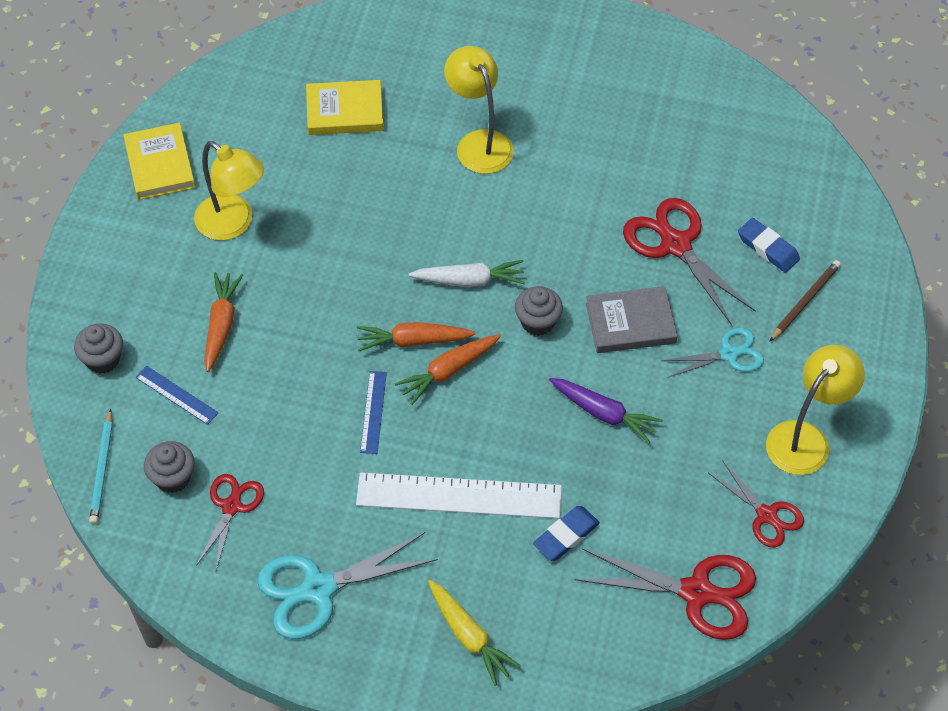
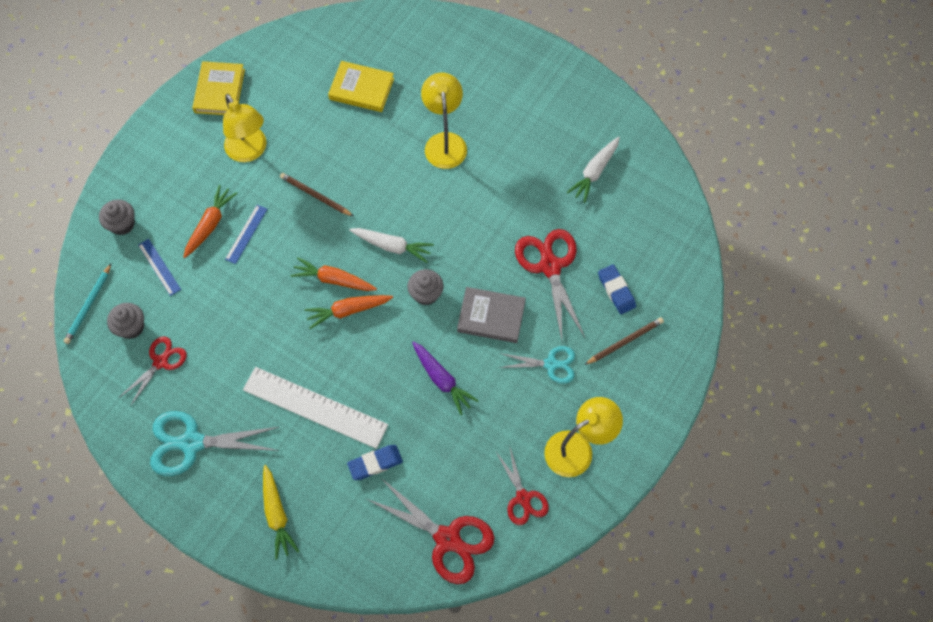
camera: 20 degrees right, 10 degrees up
blue ruler [360,371,387,454] -> blue ruler moved to [225,205,267,264]
none -> brown pencil [280,173,353,216]
none -> white carrot [567,136,620,203]

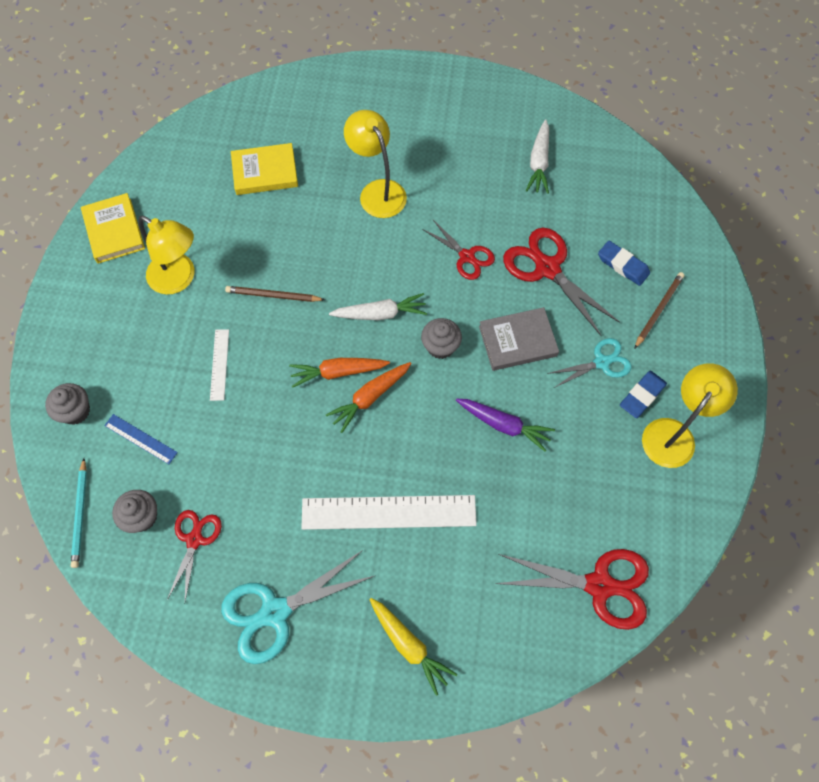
camera: 25 degrees left, 0 degrees up
orange carrot [183,185,237,258] -> none
blue ruler [225,205,267,264] -> white ruler [210,329,229,401]
blue eraser [347,445,403,480] -> blue eraser moved to [620,371,667,418]
red scissors [496,448,549,525] -> red scissors moved to [422,220,495,280]

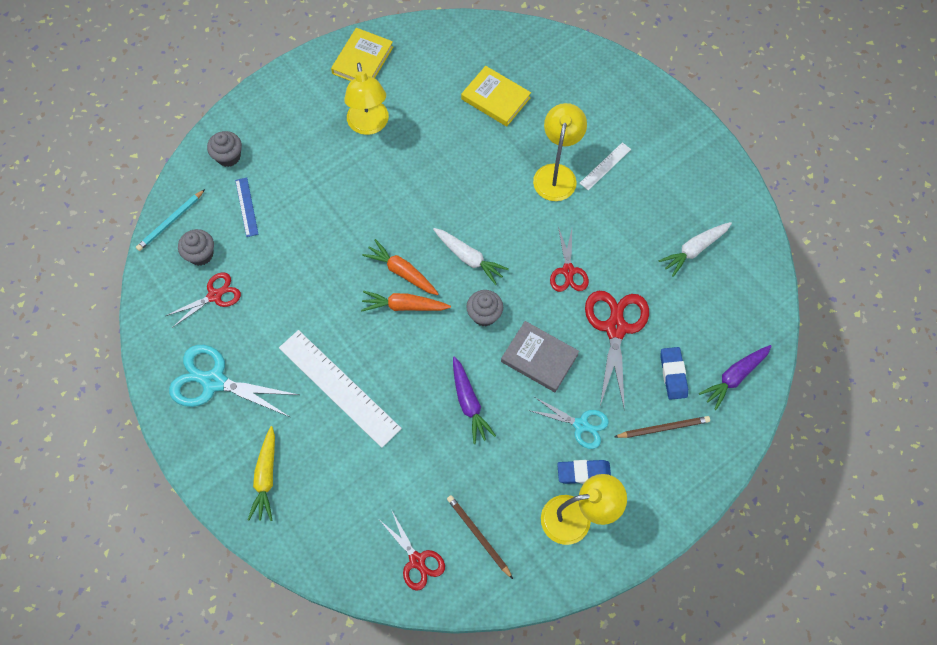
camera: 45 degrees right, 0 degrees up
white ruler [210,329,229,401] -> white ruler moved to [579,142,631,190]
brown pencil [225,286,325,302] -> brown pencil moved to [447,495,513,579]
red scissors [495,549,649,630] -> red scissors [380,511,445,591], size x0.61
none -> purple carrot [699,345,772,410]

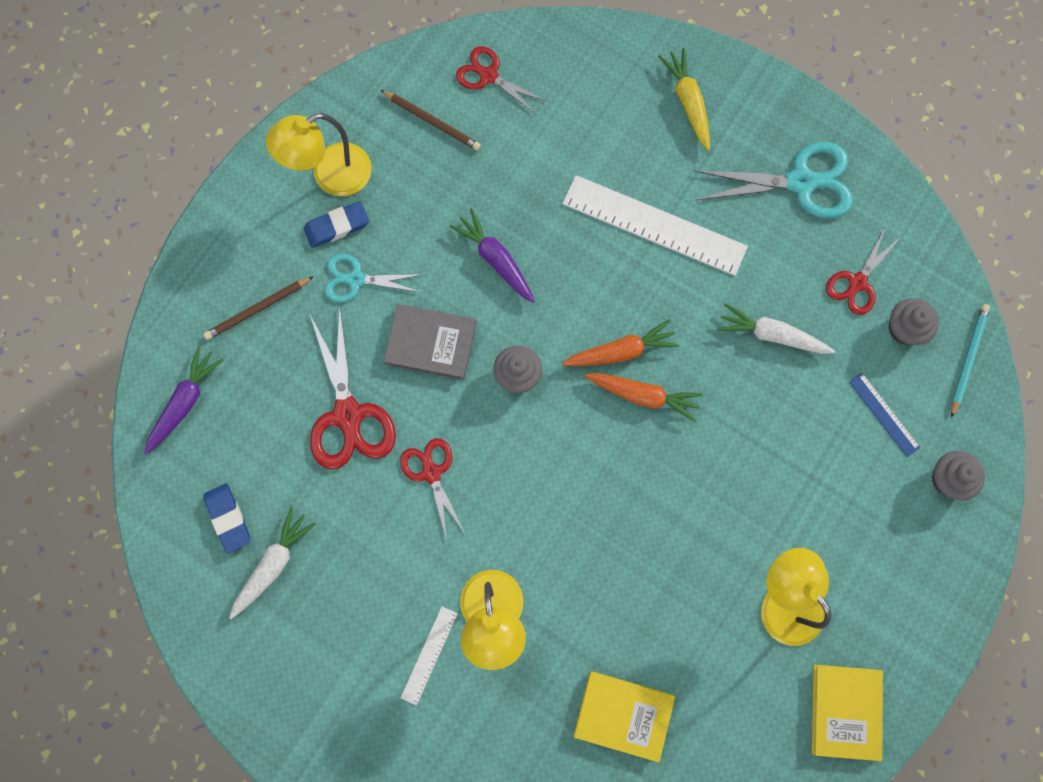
camera: 160 degrees right, 10 degrees up
white carrot [433,228,509,285] -> white carrot moved to [718,303,835,354]
blue eraser [660,347,688,400] -> blue eraser moved to [204,483,250,553]

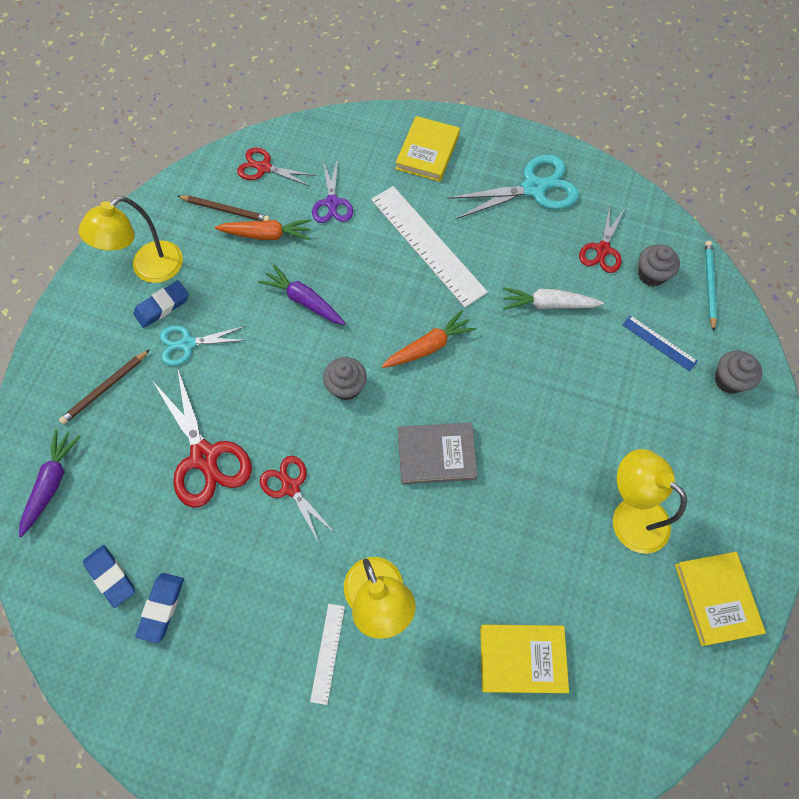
camera: 15 degrees left, 10 degrees down
white carrot [229,507,316,619] -> blue eraser [135,573,184,643]
grey book [384,304,477,380] -> grey book moved to [398,422,478,484]
white ruler [562,175,748,276] -> white ruler turned 45 degrees clockwise [371,186,488,307]
orange carrot [584,373,703,422] -> orange carrot moved to [215,219,311,240]
yellow carrot [658,48,710,151] -> yellow book [396,116,460,182]
none -> purple scissors [312,159,353,223]

